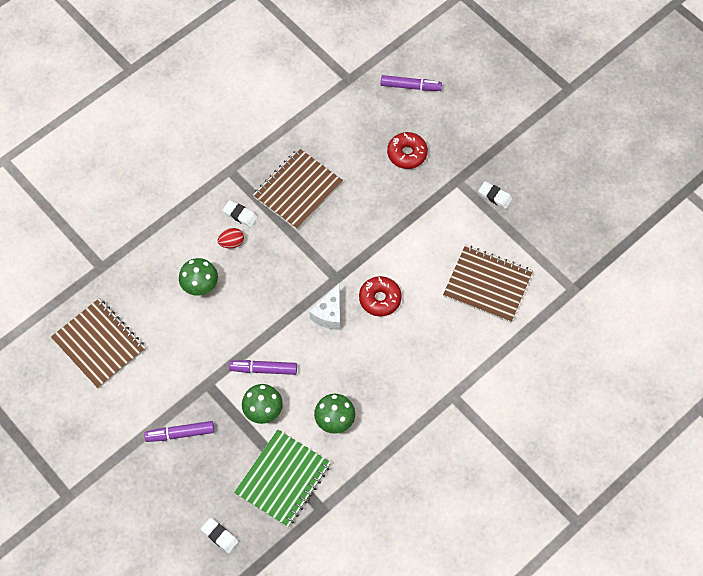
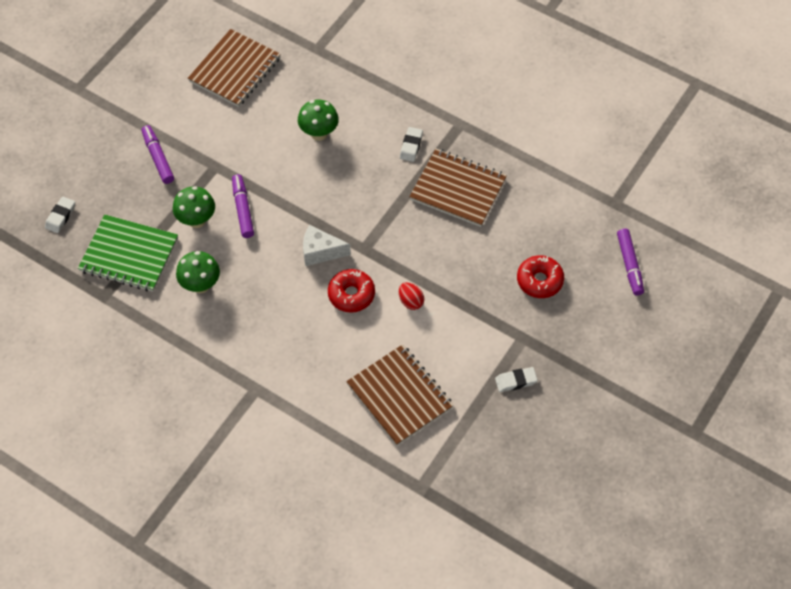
camera: 75 degrees right, 5 degrees down
red egg [218,228,244,248] -> red egg moved to [399,282,424,310]
brown notebook [443,245,533,323] -> brown notebook turned 45 degrees counterclockwise [346,344,454,446]
white eraser [478,181,513,209] -> white eraser turned 60 degrees clockwise [495,367,538,392]

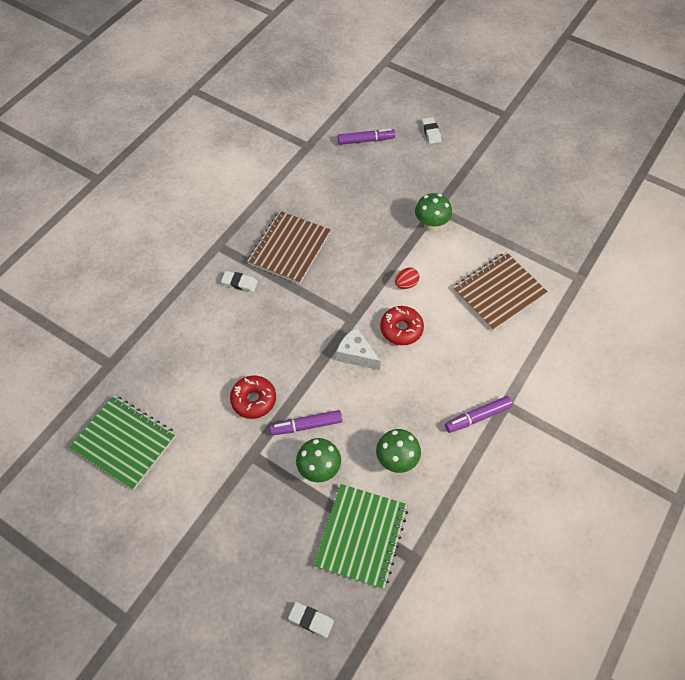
camera: 90 degrees left, 0 degrees up
purple marker [141,125,174,184] -> purple marker moved to [445,396,513,433]
brown notebook [188,29,281,107] -> green notebook [69,395,176,490]
green mushroom [298,99,339,141] -> green mushroom moved to [415,193,452,232]
white cheese [303,225,351,266] -> white cheese turned 120 degrees clockwise [336,327,381,370]
white eraser [495,367,538,392] -> white eraser moved to [422,117,441,144]
red donut [517,255,564,298] -> red donut moved to [230,376,276,419]

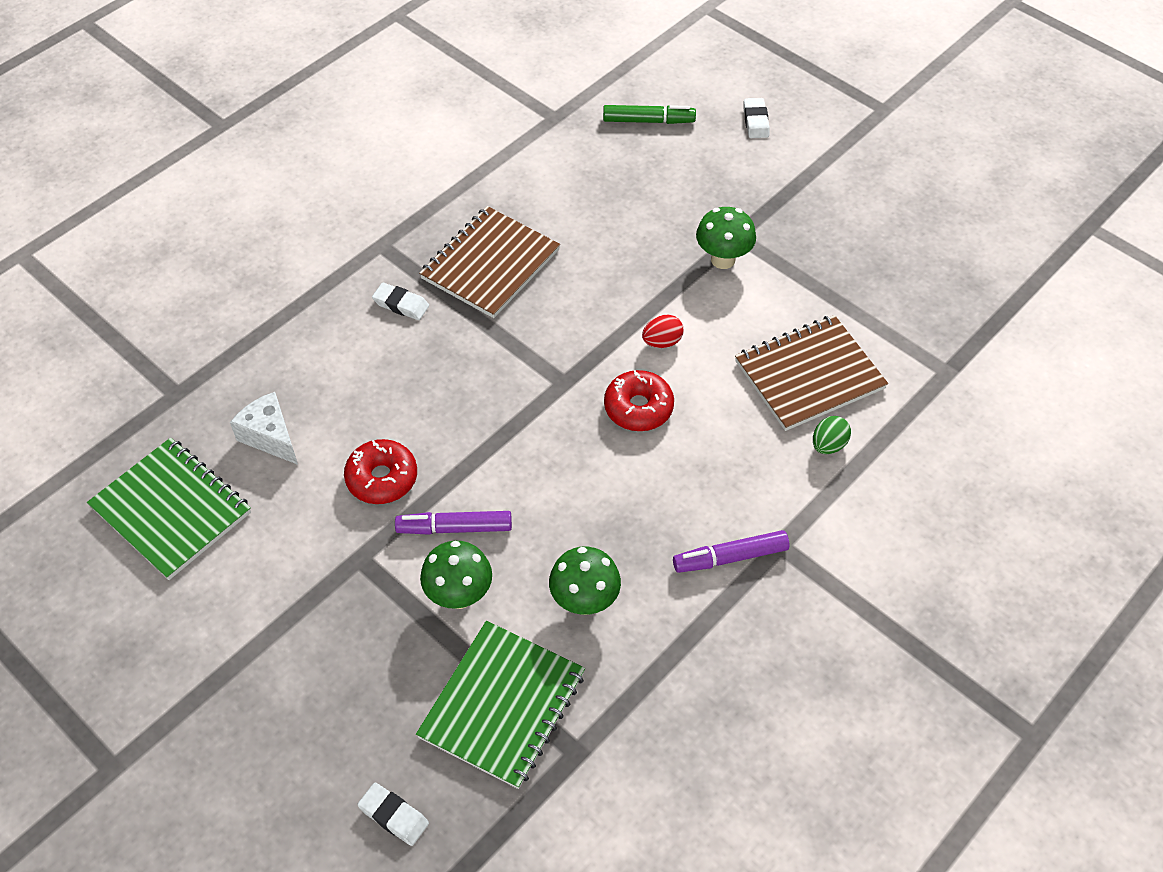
camera: 10 degrees right, 5 degrees down
white cheese [336,327,381,370] -> white cheese moved to [230,392,298,465]
purple marker [338,129,395,145] -> green marker [603,105,696,124]
none -> green egg [813,416,851,454]

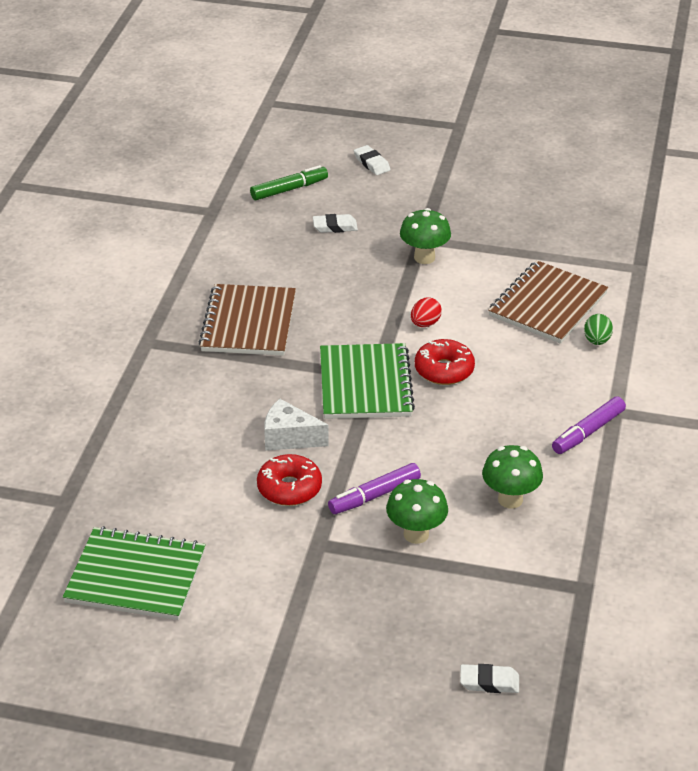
camera: 30 degrees left, 15 degrees down
white cheese [230,392,298,465] -> white cheese moved to [264,399,329,451]
white eraser [372,283,429,320] -> white eraser moved to [313,214,358,233]
green notebook [416,621,585,789] -> green notebook moved to [320,343,415,419]

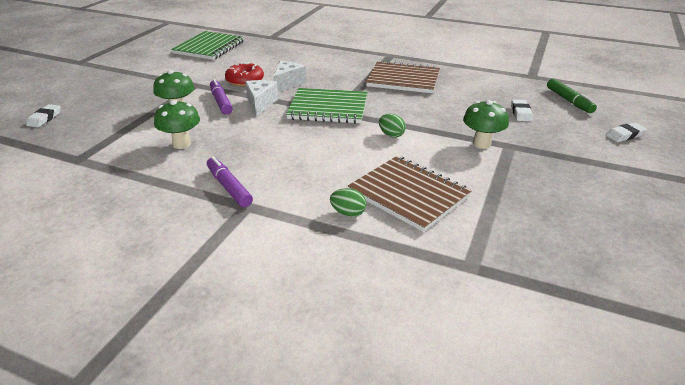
camera: 100 degrees right, 5 degrees down
red egg [411,297,442,327] -> green egg [379,114,406,138]
red donut [415,339,475,385] -> none
none -> white cheese [245,80,278,116]

